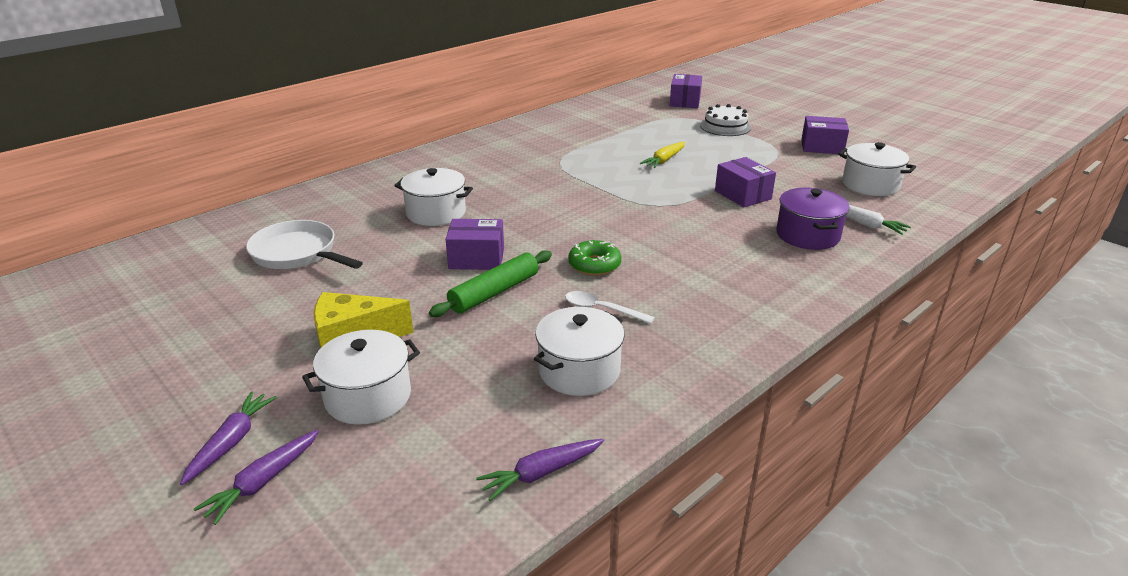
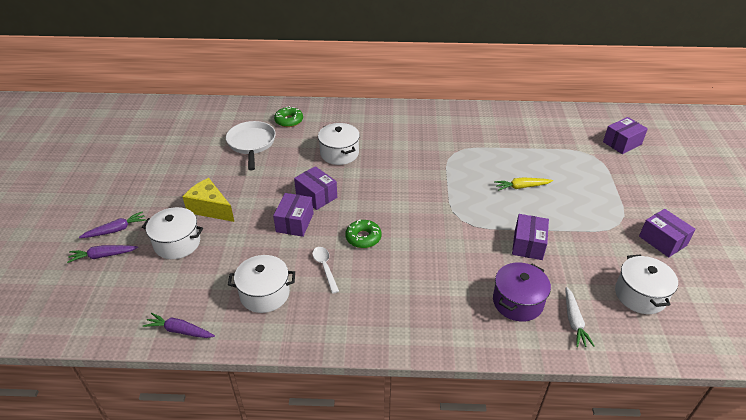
camera: 45 degrees right, 10 degrees up
green rolling pin [429,250,552,317] -> purple box [273,193,314,237]
white cake [700,104,751,136] -> none
none -> green donut [274,106,303,127]

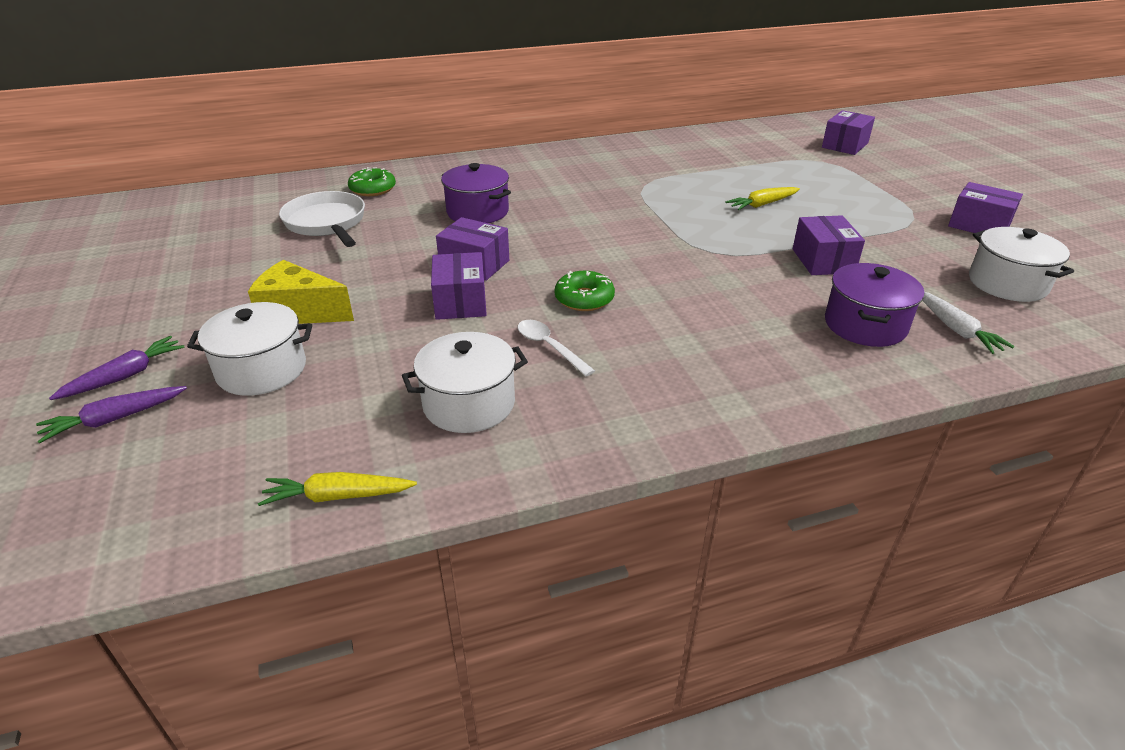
camera: 20 degrees left, 5 degrees down
purple carrot [143,313,215,338] -> yellow carrot [258,472,417,506]
white pot [318,123,360,165] -> purple pot [441,163,511,223]

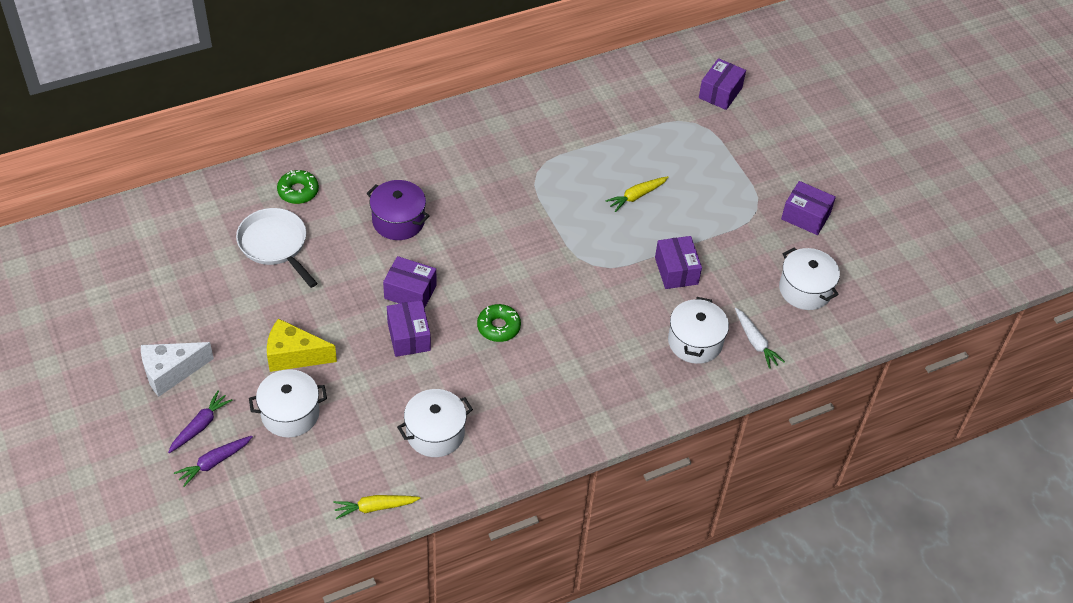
camera: 10 degrees left, 15 degrees up
white spoon [518,320,595,376] -> none
purple pot [825,263,924,347] -> white pot [668,297,729,364]
none -> white cheese [141,342,214,397]

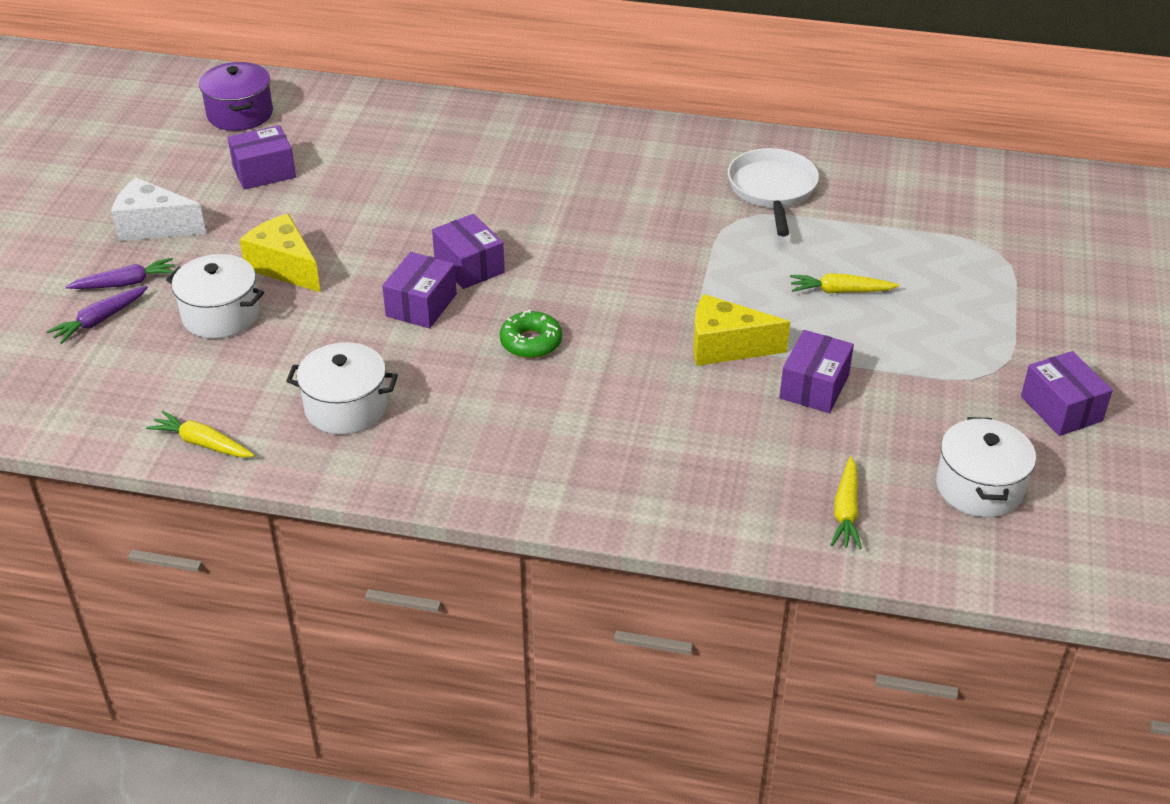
camera: 40 degrees right, 10 degrees down
purple carrot [174,436,253,487] -> purple carrot turned 45 degrees counterclockwise [46,286,148,344]
white pan [236,208,317,288] -> white pan moved to [728,148,819,236]
green donut [277,170,319,204] -> none
purple pot [367,180,430,240] -> purple pot moved to [199,62,273,131]
white pot [668,297,729,364] -> none
purple box [699,58,746,110] -> purple box moved to [228,125,296,190]
white carrot [735,308,785,369] -> yellow carrot [831,456,862,549]
none -> yellow cheese [693,294,790,366]

